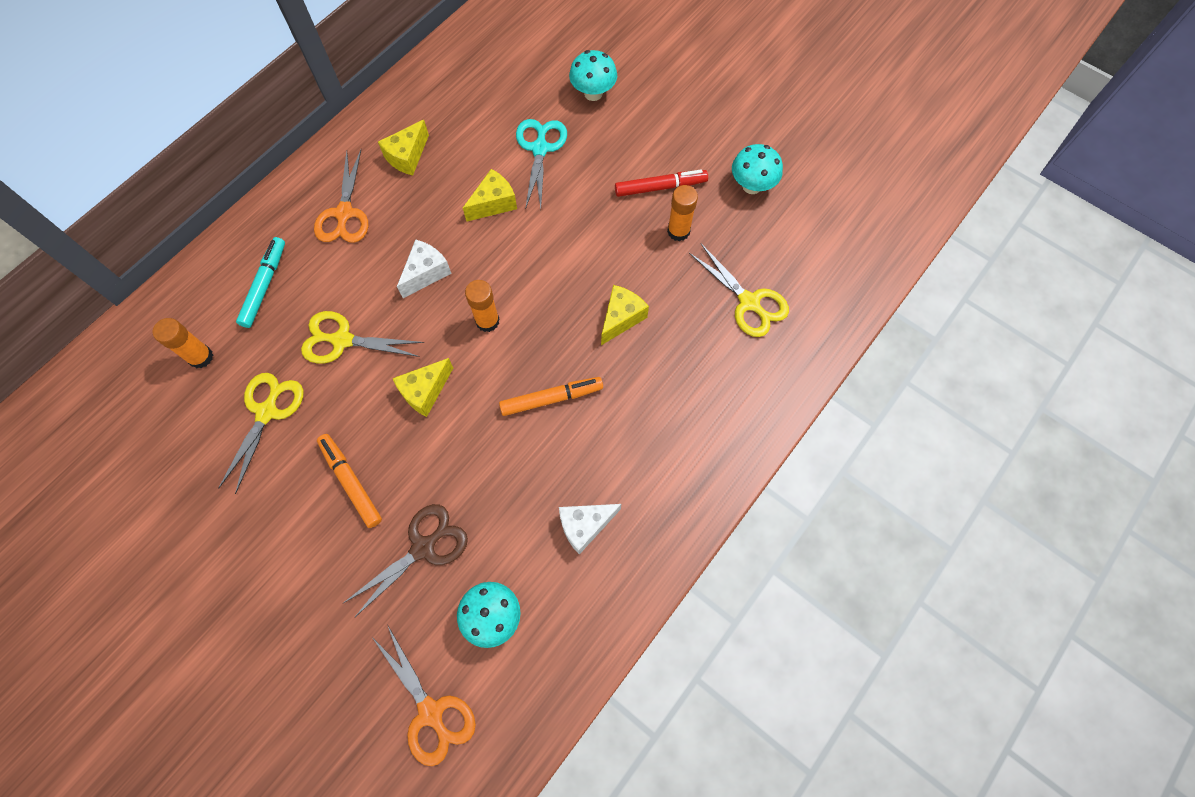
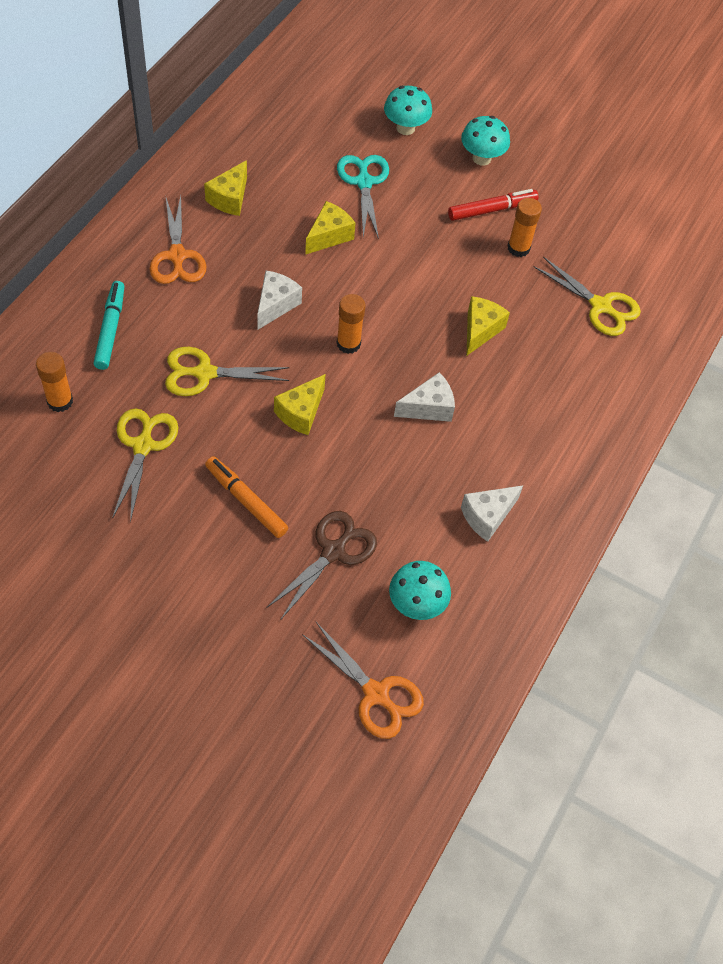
camera: 15 degrees left, 10 degrees down
orange marker [499,377,603,416] -> white cheese [394,372,455,422]
turquoise mushroom [732,144,783,194] -> turquoise mushroom moved to [461,116,510,166]

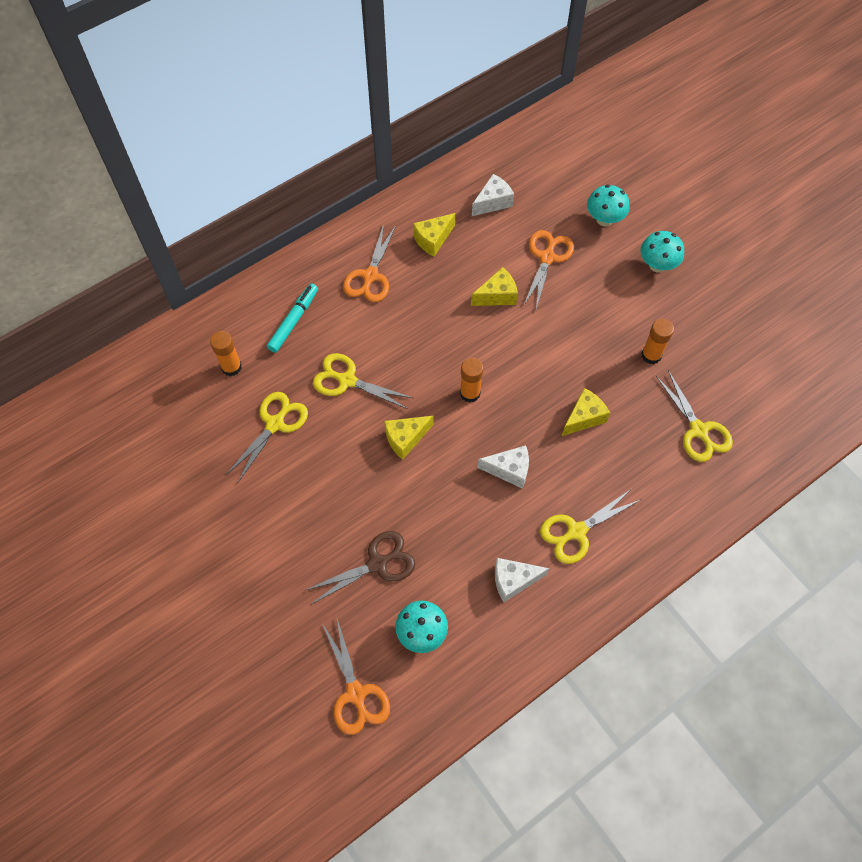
camera: 30 degrees right, 5 degrees up
orange marker [205,456,288,538] -> none
white cheese [257,271,302,329] -> white cheese moved to [472,174,514,216]
turquoise scissors [337,155,389,239] -> orange scissors [524,230,574,309]
red marker [448,189,538,221] -> none
none -> yellow scissors [540,489,640,564]

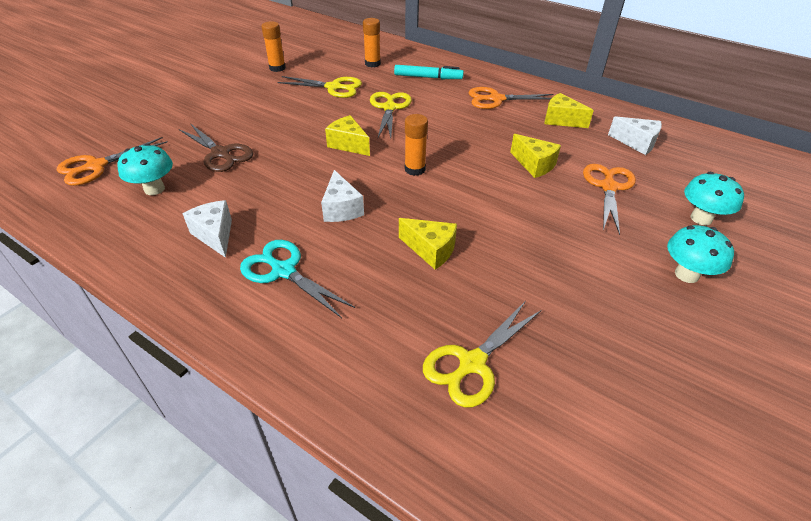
camera: 70 degrees right, 20 degrees down
orange scissors [524,230,574,309] -> orange scissors turned 75 degrees counterclockwise [583,164,636,235]
yellow scissors [540,489,640,564] -> turquoise scissors [240,240,355,318]
orange glue stick [641,319,674,364] -> orange glue stick moved to [261,21,286,72]

